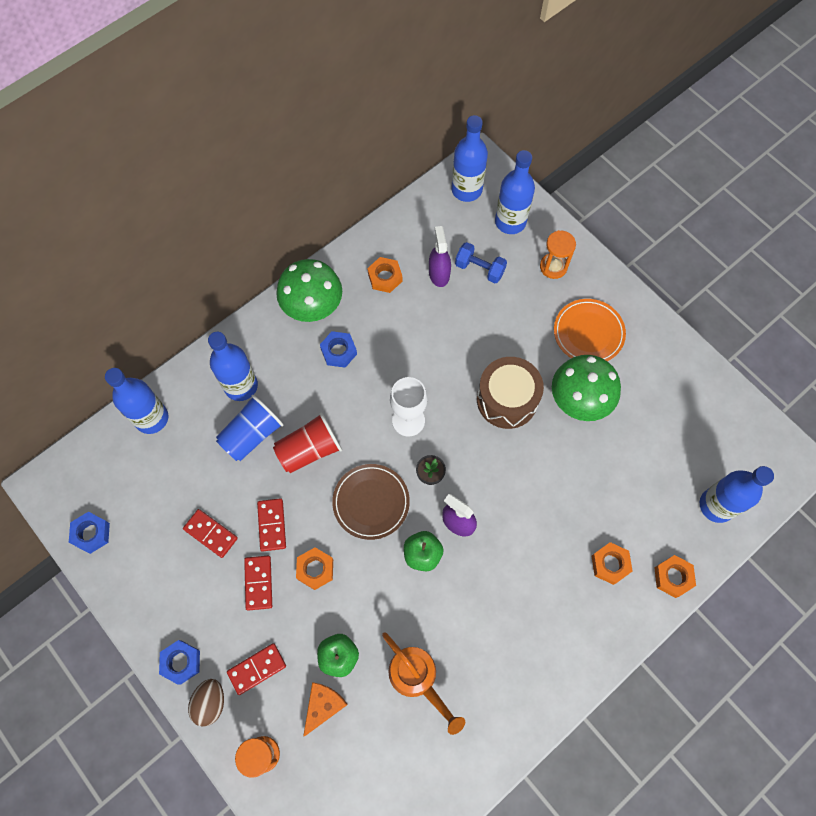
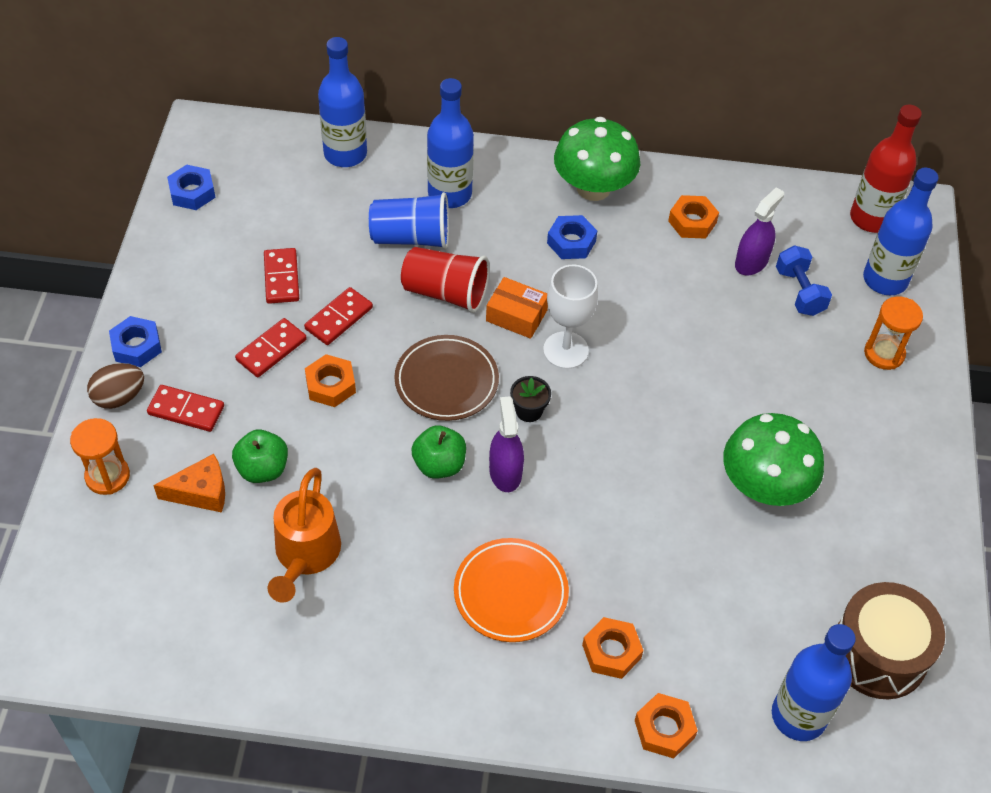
camera: 45 degrees right, 15 degrees down
blue bottle [451,115,488,202] -> red bottle [850,105,922,233]
brown drum [477,357,544,429] -> brown drum moved to [838,582,945,699]
orange plate [554,299,626,361] -> orange plate moved to [454,538,569,642]
none -> orange box [486,277,548,339]

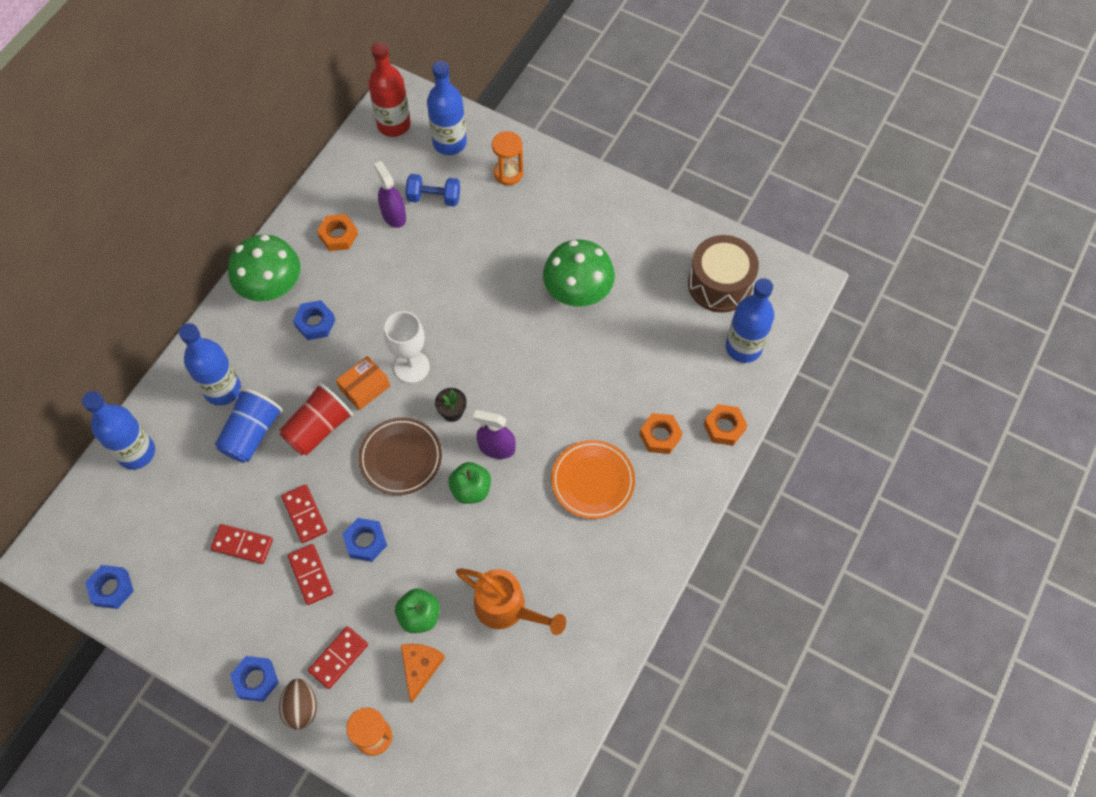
camera: 65 degrees left, 10 degrees up
orange nut [305,354,356,407] -> blue nut [343,518,387,562]

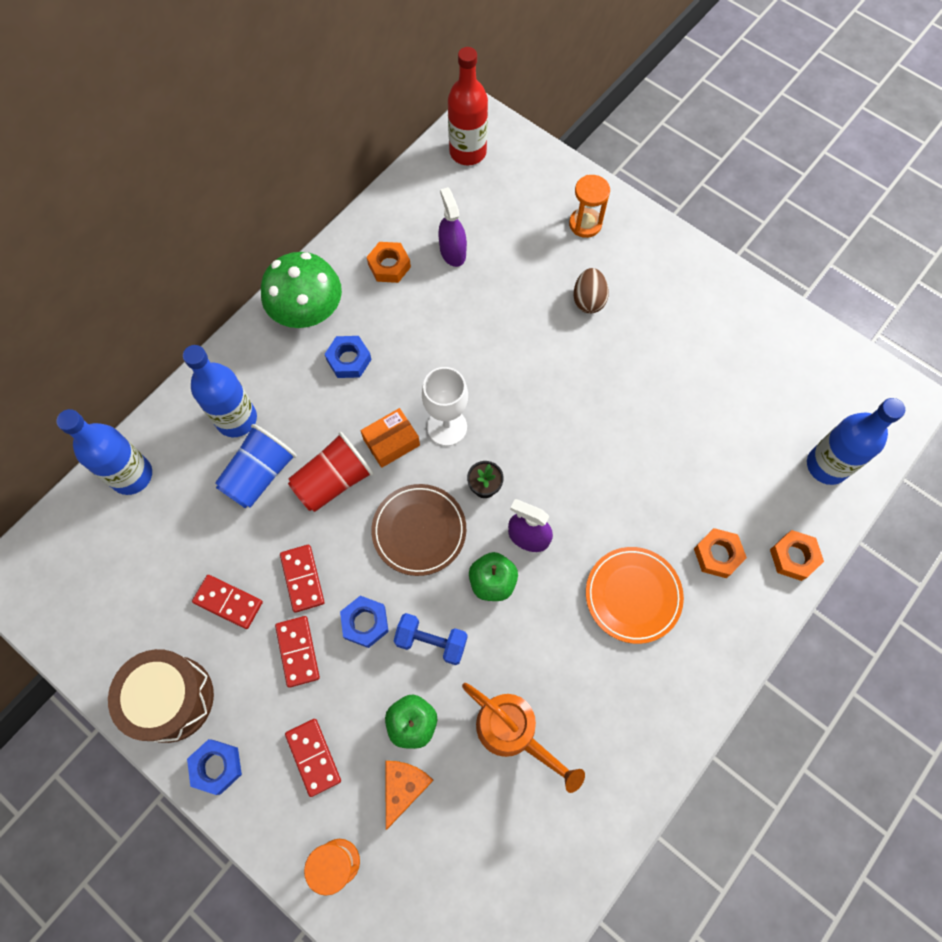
camera: 10 degrees right, 5 degrees up
blue nut [85,565,134,609] -> none
brown egg [279,679,317,730] -> brown egg moved to [573,268,609,314]
red domino [308,626,368,689] -> red domino turned 75 degrees counterclockwise [285,719,341,797]
blue dumbbell [405,174,460,207] -> blue dumbbell moved to [394,613,468,665]
blue bottle [427,61,467,155] -> none
green mushroom [543,239,615,307] -> none
brown drum [688,235,759,313] -> brown drum moved to [108,649,214,743]

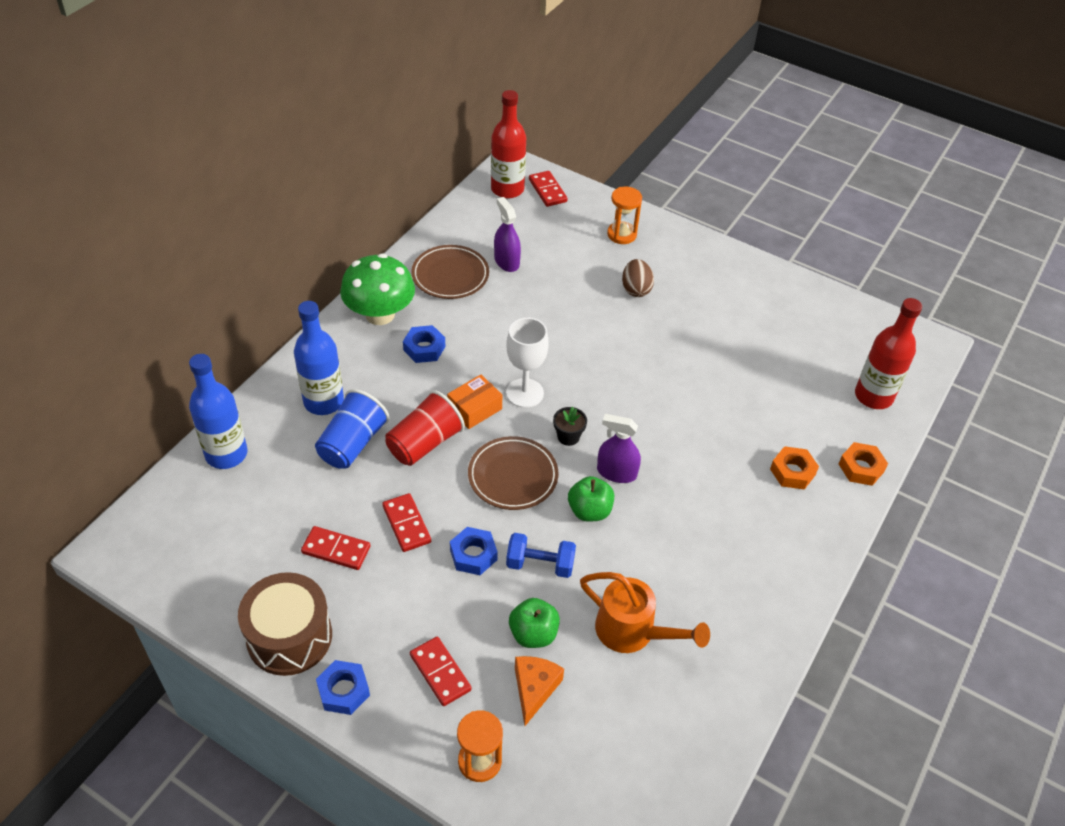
camera: 10 degrees left, 20 degrees down
red domino [275,616,320,688] -> red domino moved to [529,171,568,207]
orange nut [367,242,411,283] -> brown plate [411,245,489,299]
orange plate [586,547,684,644] -> none
blue bottle [807,398,905,485] -> red bottle [855,298,922,409]

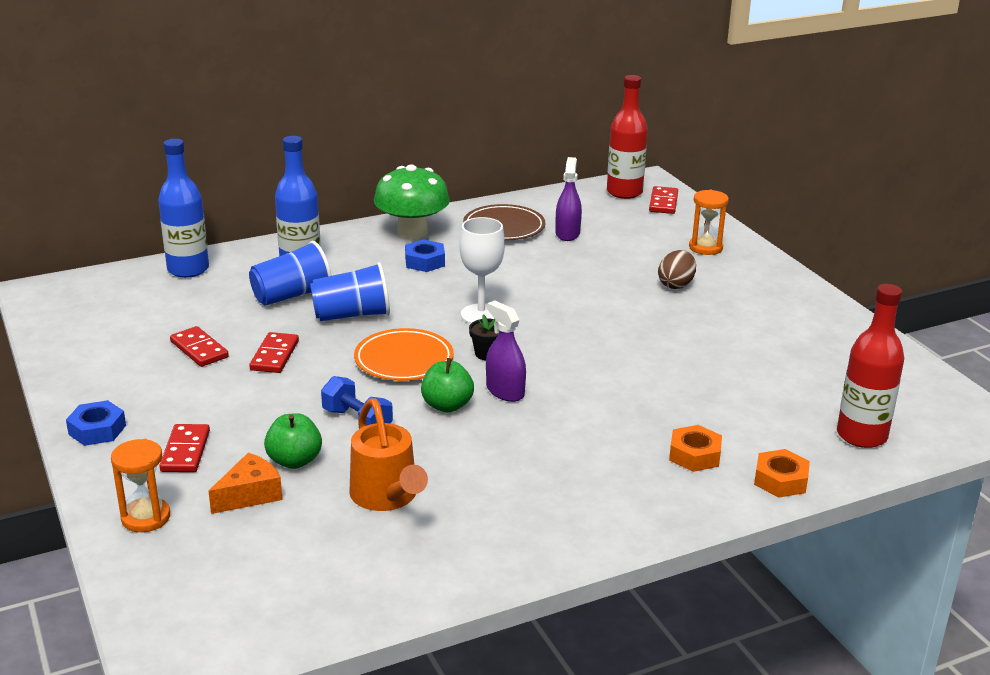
camera: 35 degrees right, 20 degrees down
brown drum [238,572,332,676] -> none
red cup [385,390,465,466] -> blue cup [310,262,390,321]
orange box [447,374,502,429] -> none
blue nut [450,527,498,575] -> none
brown plate [468,436,558,510] -> orange plate [354,328,454,381]

